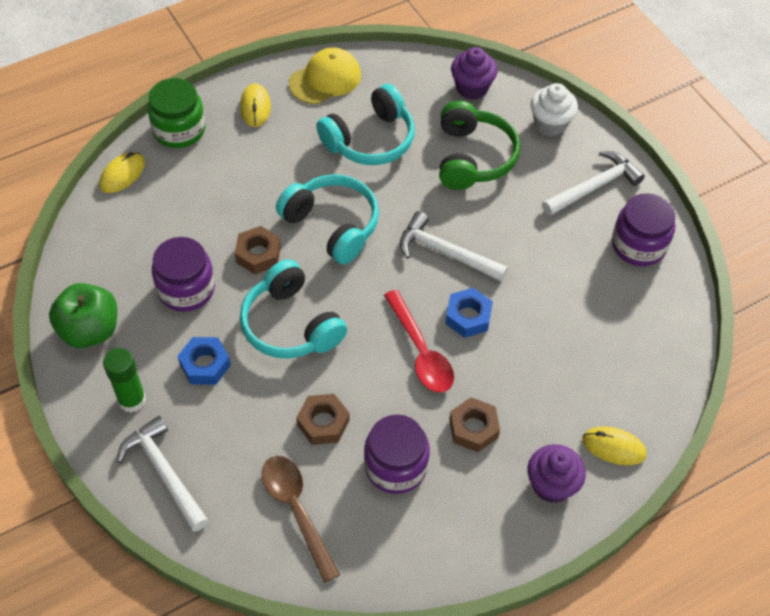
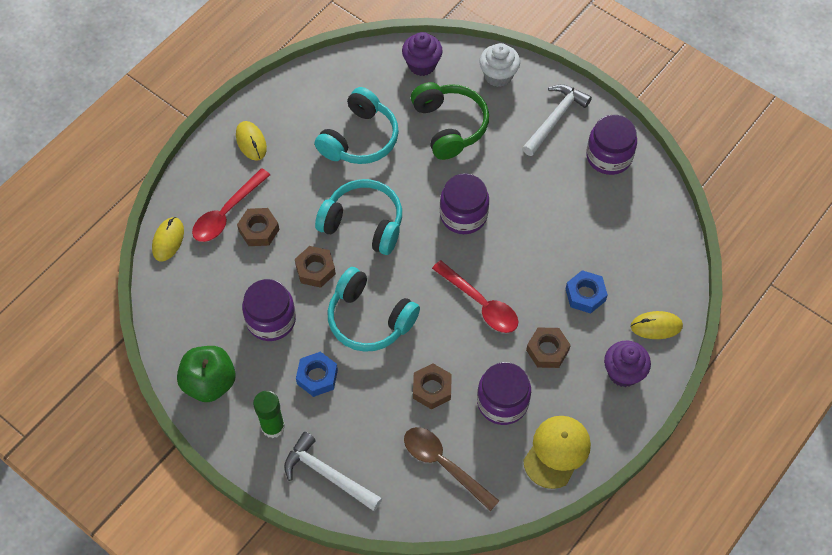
camera: 20 degrees left, 5 degrees up
green jar [148,78,205,148] -> none
yellow cap [289,47,361,104] -> yellow cap moved to [523,416,591,489]
white hammer [400,211,508,282] -> purple jar [440,173,489,234]
blue nut [445,288,493,338] -> blue nut moved to [566,270,608,314]
none -> red spoon [192,168,270,242]
none -> brown nut [237,208,279,246]

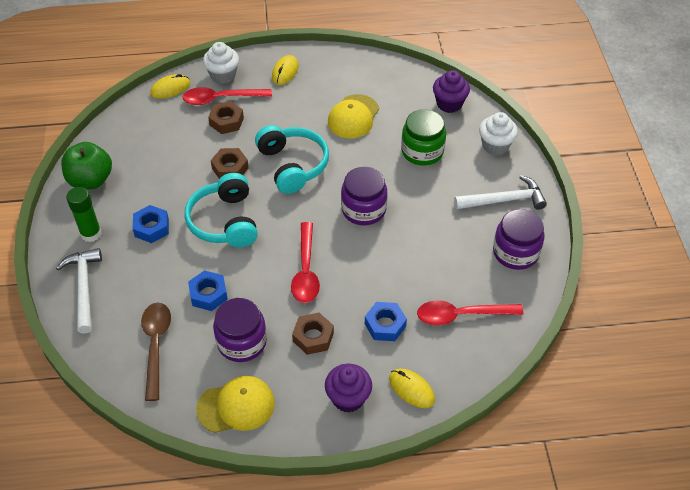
camera: 45 degrees right, 10 degrees down
purple jar [242,279,296,341] -> none
turquoise headphones [315,87,399,164] -> yellow cap [328,94,379,139]
green headphones [411,82,489,160] -> green jar [401,109,446,166]
brown nut [413,364,452,409] -> blue nut [188,270,228,311]
none -> white cupcake [203,42,239,84]
none -> red spoon [417,300,524,325]

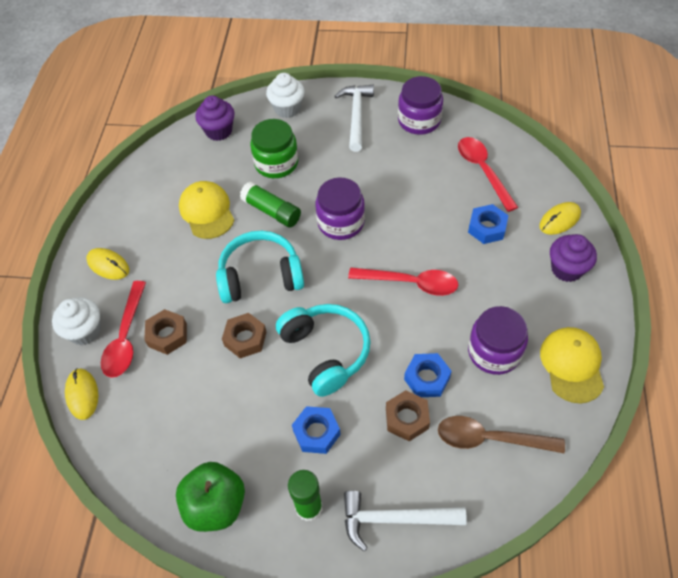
camera: 75 degrees left, 5 degrees up
turquoise headphones [184,173,258,248] -> turquoise headphones turned 120 degrees counterclockwise [276,304,371,397]
brown nut [292,313,334,355] -> brown nut moved to [386,390,430,441]
yellow cap [328,94,379,139] -> yellow cap turned 150 degrees counterclockwise [179,181,234,239]
red spoon [417,300,524,325] -> red spoon turned 150 degrees clockwise [458,137,518,212]
none -> green glue stick [240,182,301,227]

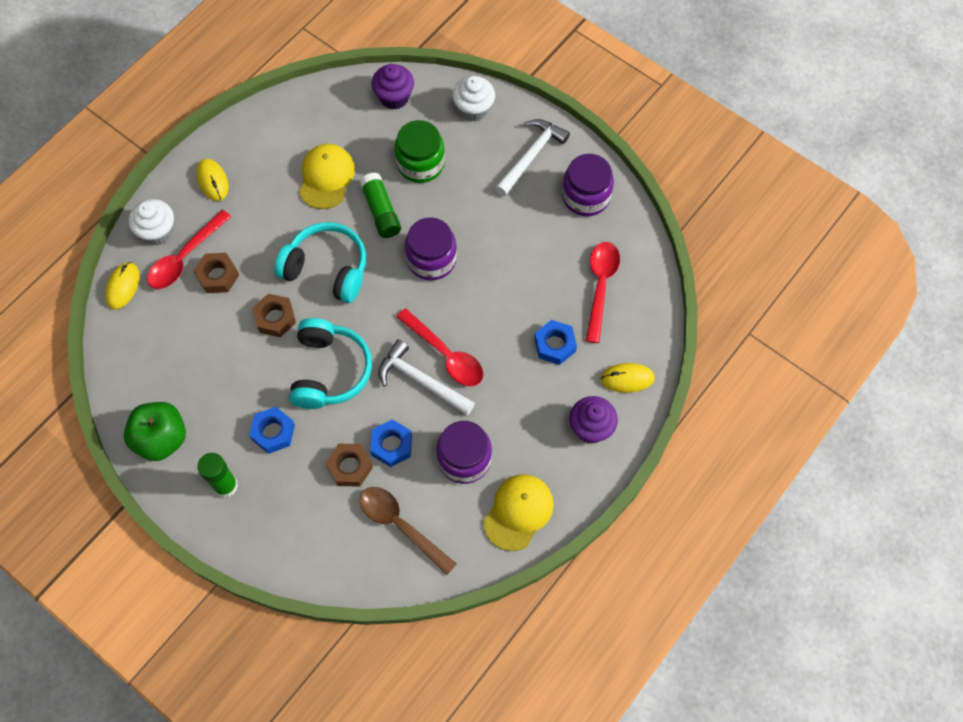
camera: 30 degrees right, 10 degrees up
white hammer [344,491,467,551] -> white hammer moved to [379,339,475,415]

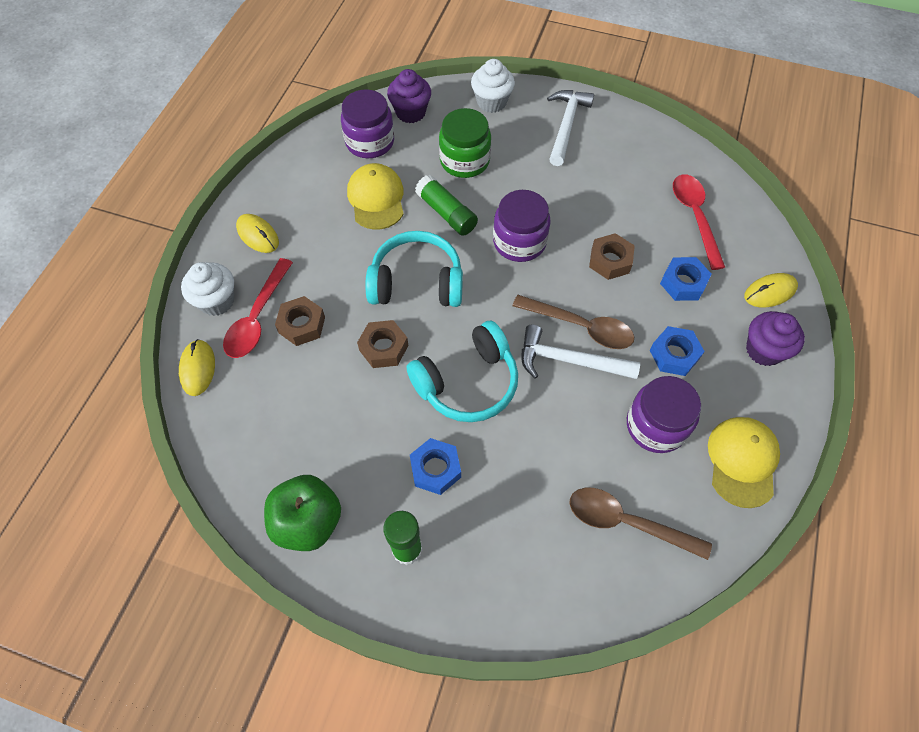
camera: 20 degrees left, 5 degrees down
turquoise headphones [289,318,372,409] -> turquoise headphones turned 75 degrees clockwise [406,321,518,422]
brown nut [326,444,373,487] -> brown nut moved to [589,233,635,280]
blue nut [370,419,412,467] -> blue nut moved to [650,326,705,376]
red spoon [396,308,484,386] -> brown spoon [512,295,634,349]
purple jar [562,154,614,216] -> purple jar moved to [341,89,394,158]

